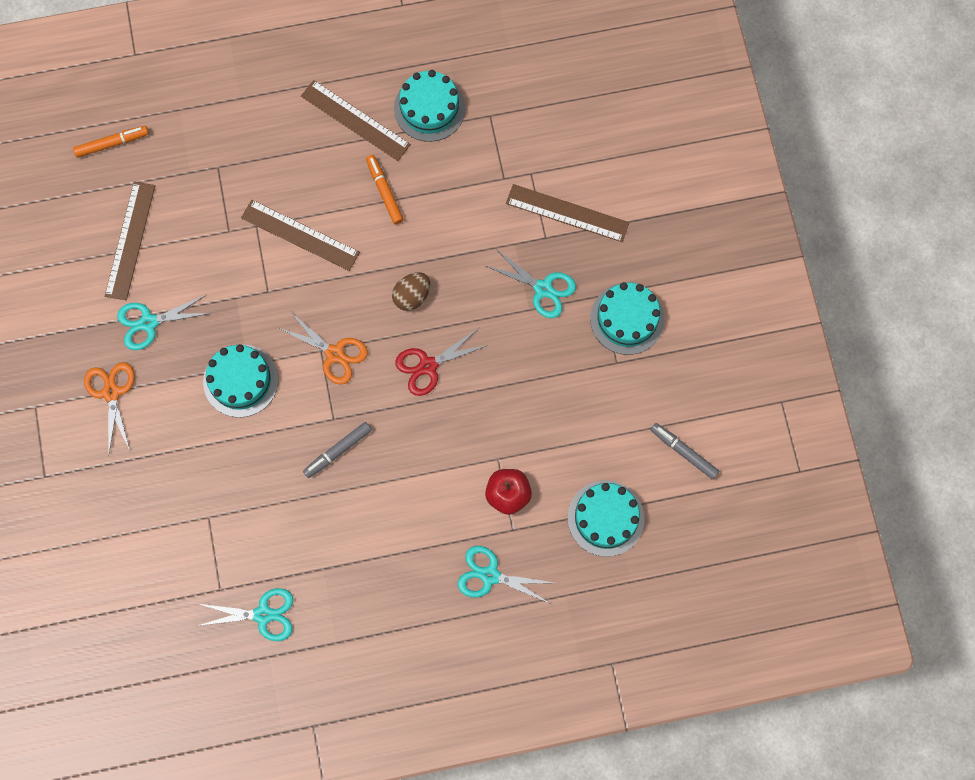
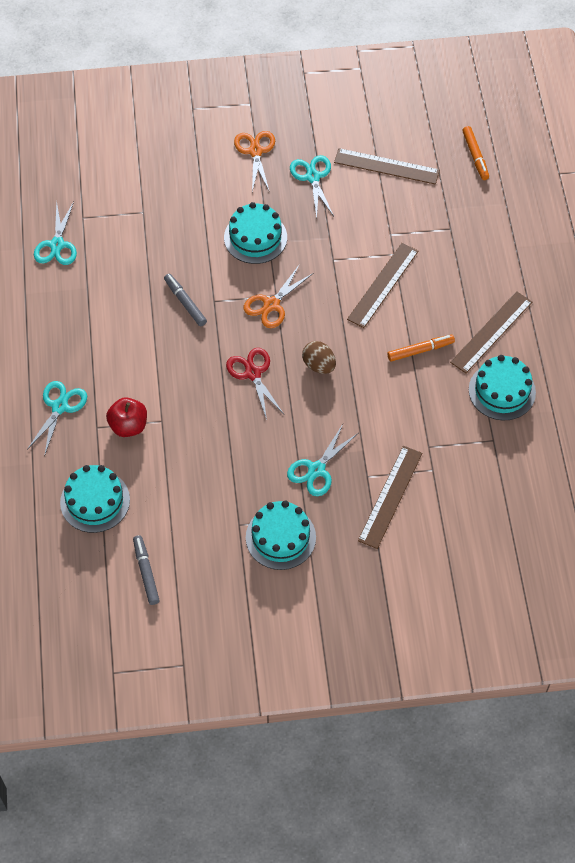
camera: 95 degrees right, 15 degrees down
orange scissors [84,362,135,452] -> orange scissors turned 90 degrees counterclockwise [234,131,275,192]
grey marker [651,423,719,480] -> grey marker turned 60 degrees counterclockwise [133,535,160,605]

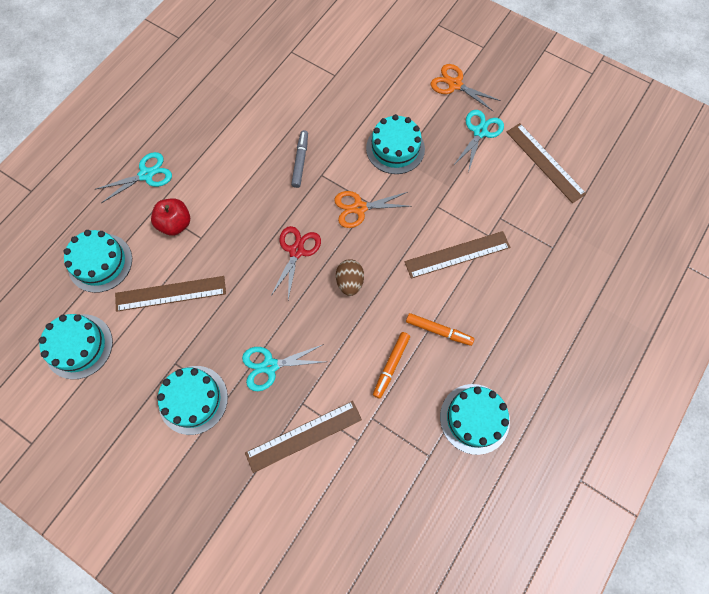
camera: 40 degrees right, 10 degrees up
turquoise scissors [34,202,77,265] -> none
grey marker [133,535,160,605] -> turquoise cake [39,314,113,379]
orange scissors [234,131,275,192] -> orange scissors turned 90 degrees counterclockwise [431,64,501,111]
brown ruler [450,291,532,373] -> brown ruler moved to [115,276,226,312]
orange marker [462,126,489,180] -> orange marker moved to [373,332,410,399]

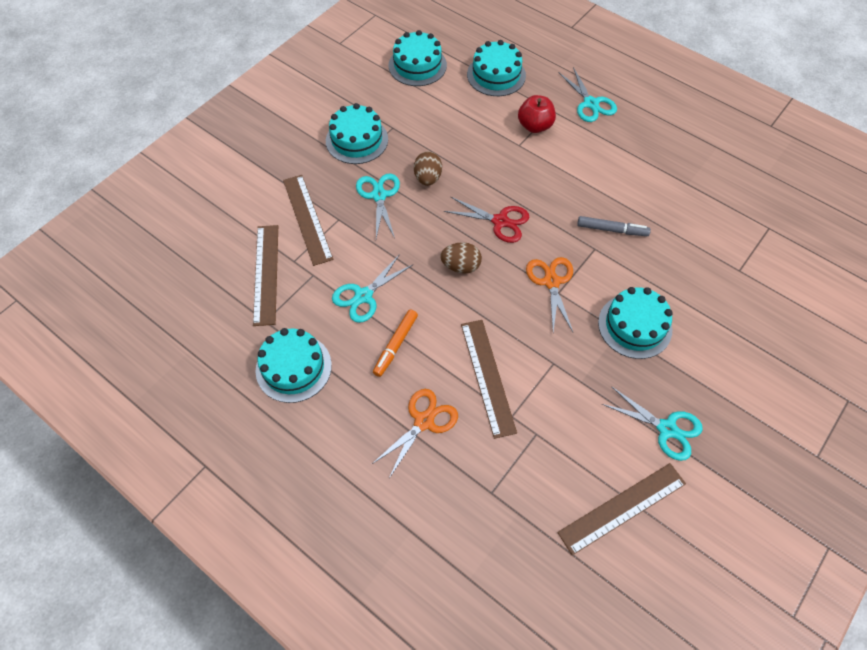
camera: 95 degrees right, 10 degrees down
brown ruler [115,276,226,312] -> brown ruler moved to [253,225,278,326]
orange marker [373,332,410,399] -> turquoise scissors [332,254,414,323]
orange scissors [431,64,501,111] -> orange scissors moved to [372,389,458,478]
none -> brown egg [414,151,442,186]

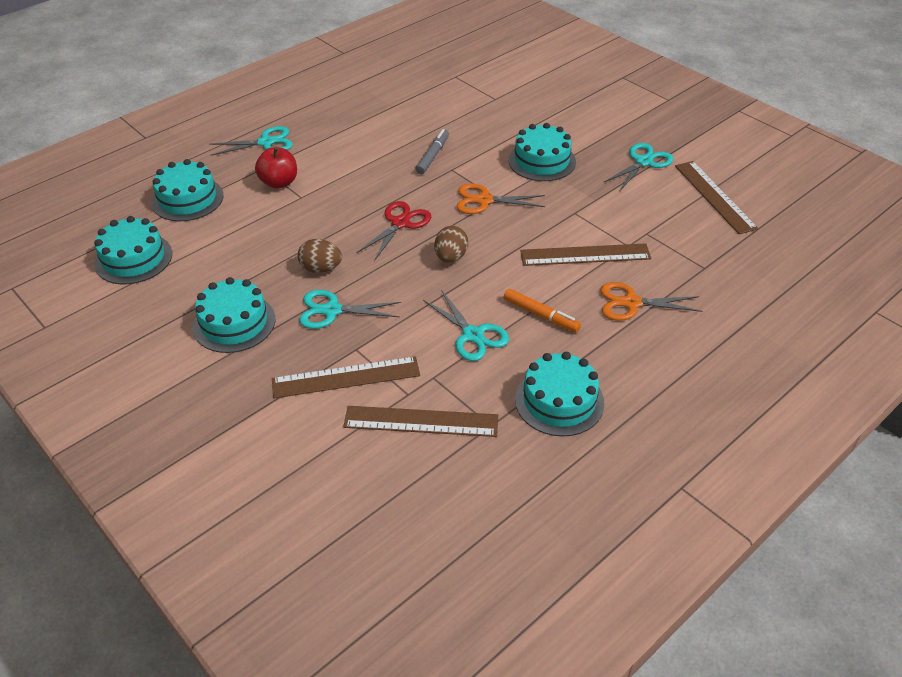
camera: 80 degrees left, 15 degrees down
orange scissors [372,389,458,478] -> orange scissors turned 45 degrees counterclockwise [600,282,703,321]

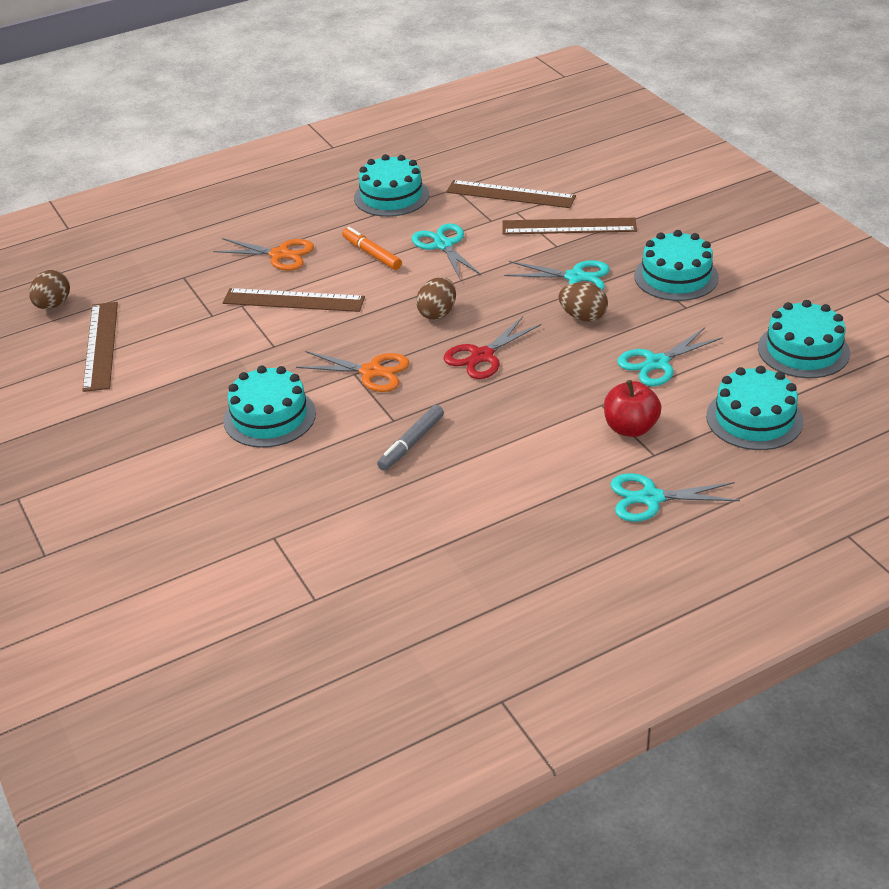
camera: 165 degrees left, 5 degrees down
turquoise scissors [603,143,674,192] -> turquoise scissors moved to [617,327,723,386]
none -> brown egg [29,270,70,309]

